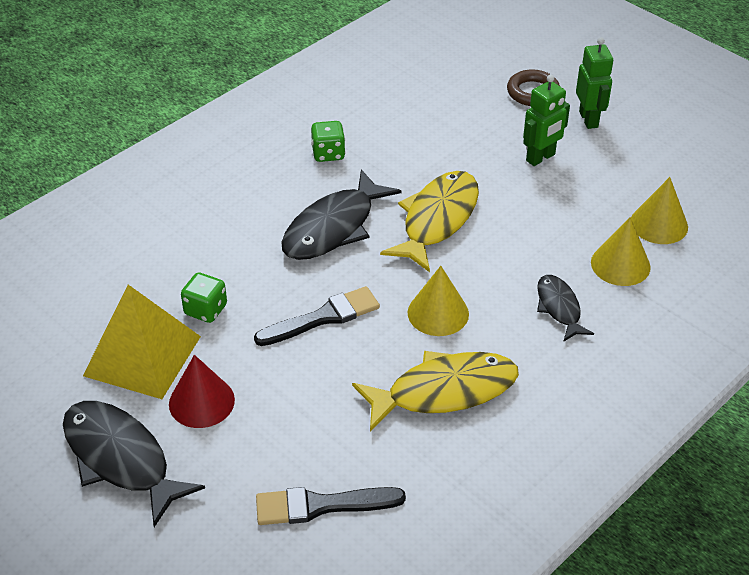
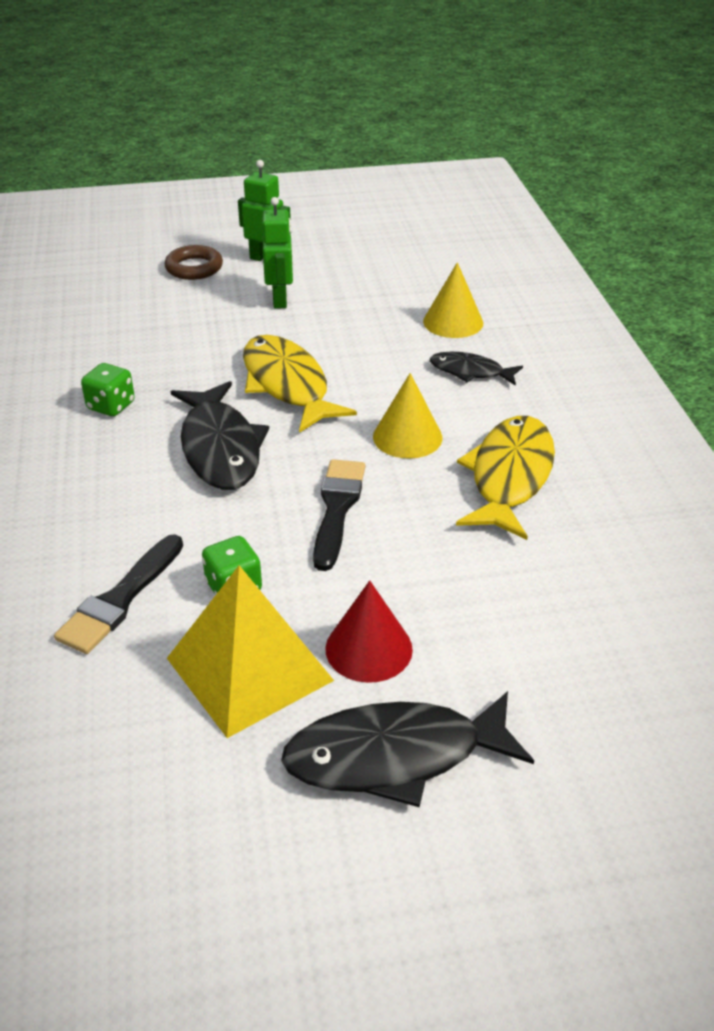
camera: 55 degrees left, 5 degrees down
black brush [256,487,406,525] -> black brush moved to [54,535,183,654]
yellow cone [631,177,688,244] -> none

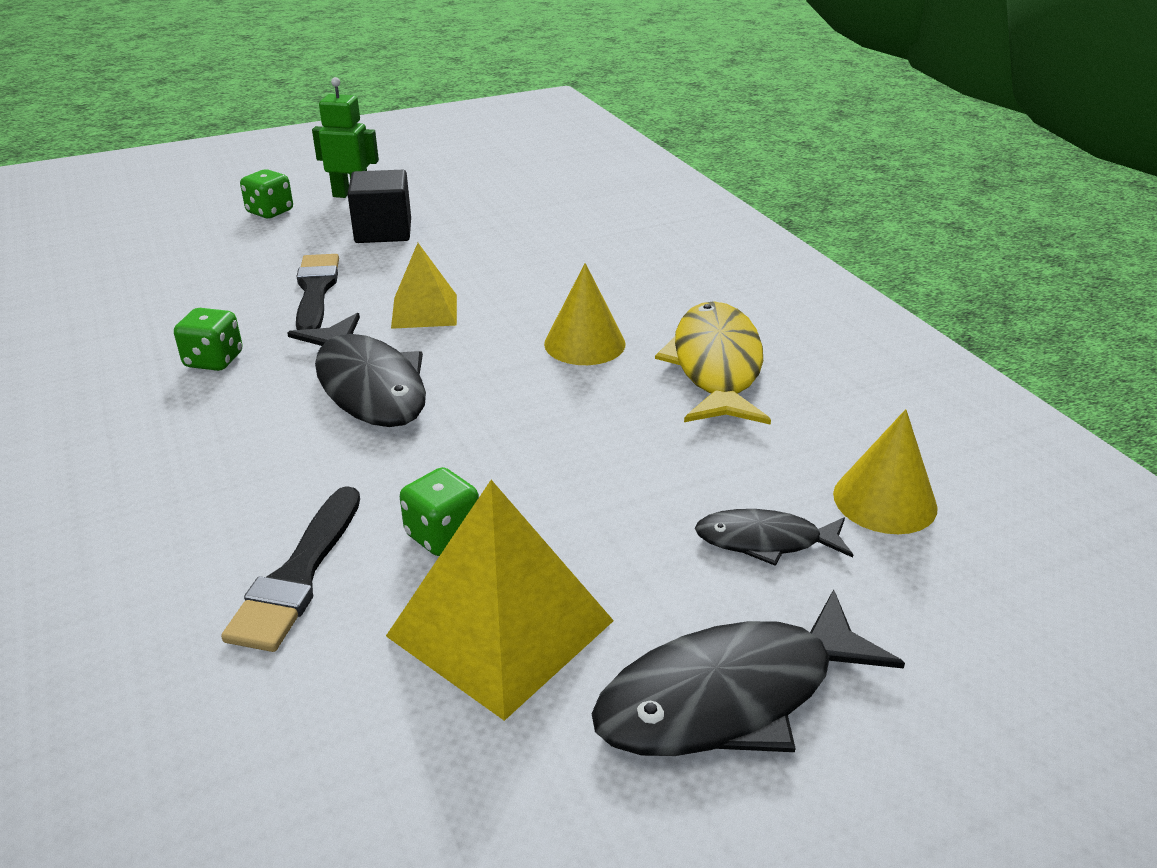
camera: 15 degrees left, 5 degrees down
brown ring [165,245,223,280] -> green dice [240,169,293,218]
yellow fish [243,335,357,433] -> yellow pyramid [391,243,457,329]
green robot [262,197,293,309] -> black cube [348,170,411,243]
black brush [313,459,365,571] -> black brush moved to [296,254,339,330]
red cone [325,581,413,683] -> none
yellow cone [423,262,483,338] -> yellow cone moved to [833,409,938,534]
black fish [430,352,523,386] -> black fish moved to [695,509,853,566]

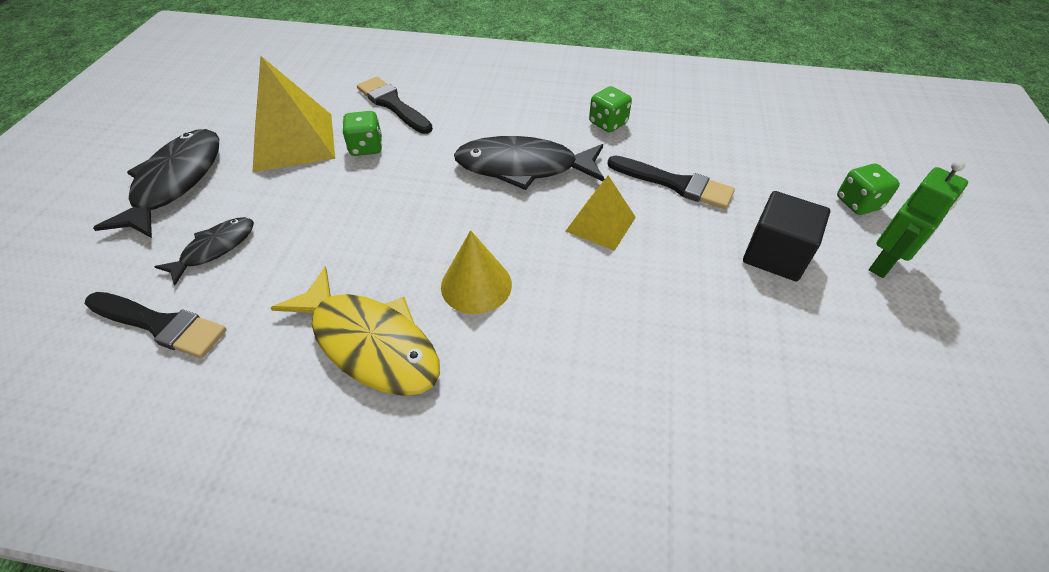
camera: 125 degrees right, 15 degrees up
yellow cone [833,409,938,534] -> black brush [84,292,227,359]

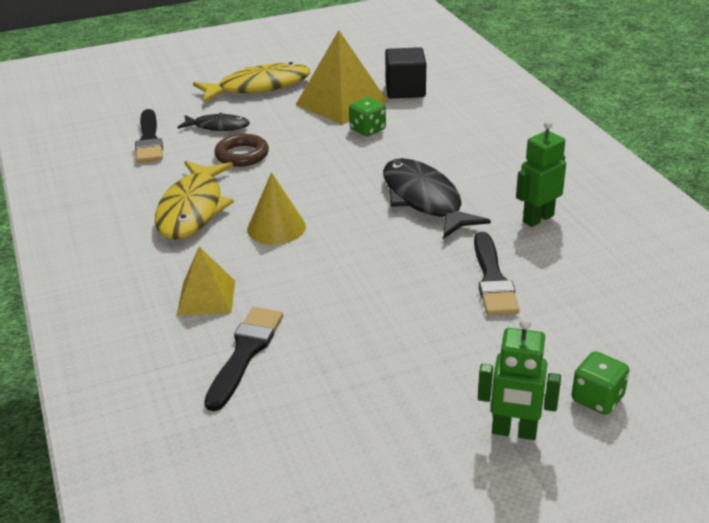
camera: 60 degrees right, 15 degrees down
black fish [93,129,219,238] -> yellow fish [193,62,310,103]
black brush [357,76,433,134] -> black brush moved to [204,307,283,411]
yellow pyramid [565,175,636,251] -> yellow pyramid moved to [177,247,235,316]
green dice [589,86,632,132] -> green robot [516,121,566,227]
black cube [743,191,830,281] -> black cube moved to [385,47,426,98]
none -> brown ring [214,134,269,167]

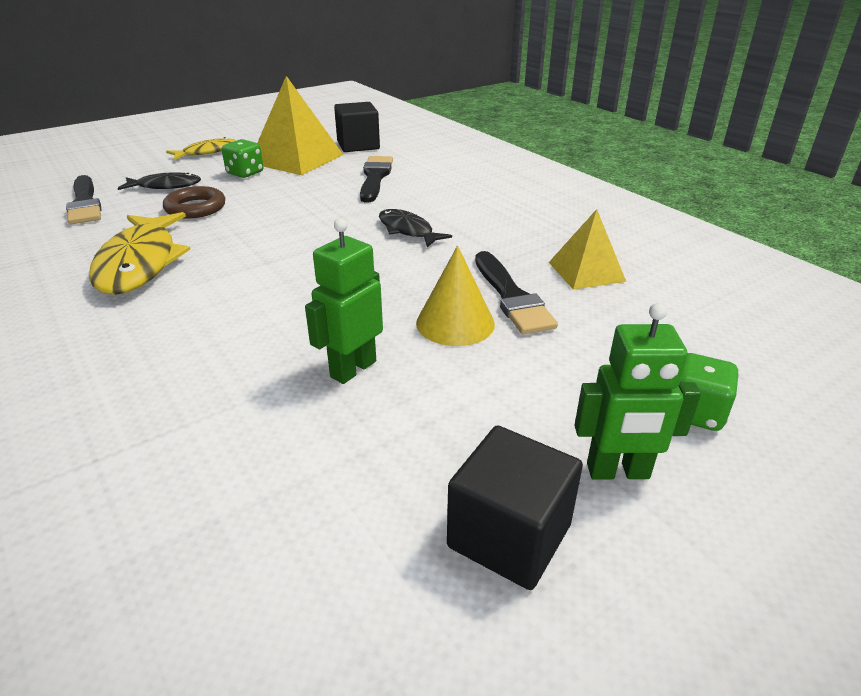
camera: 15 degrees left, 0 degrees up
yellow pyramid [177,247,235,316] -> yellow pyramid moved to [549,209,626,290]
yellow fish [193,62,310,103] -> yellow fish [166,137,236,160], size x0.57
black brush [204,307,283,411] -> black brush moved to [360,156,393,203]
yellow cone [247,172,306,245] -> yellow cone moved to [416,246,495,346]
green dice [349,97,386,136] -> green dice moved to [222,139,264,178]
black fish [383,158,491,238] -> black fish [379,209,452,247], size x0.57
green robot [516,121,566,227] -> green robot moved to [305,218,383,384]
none -> black cube [447,425,583,590]

